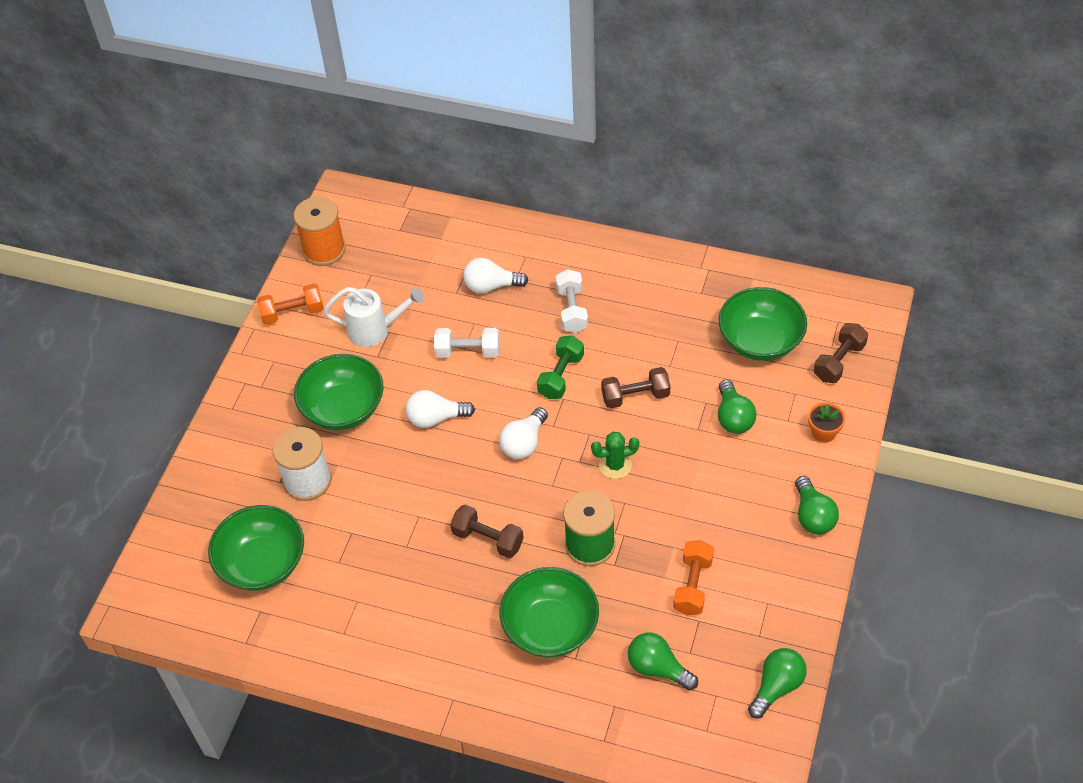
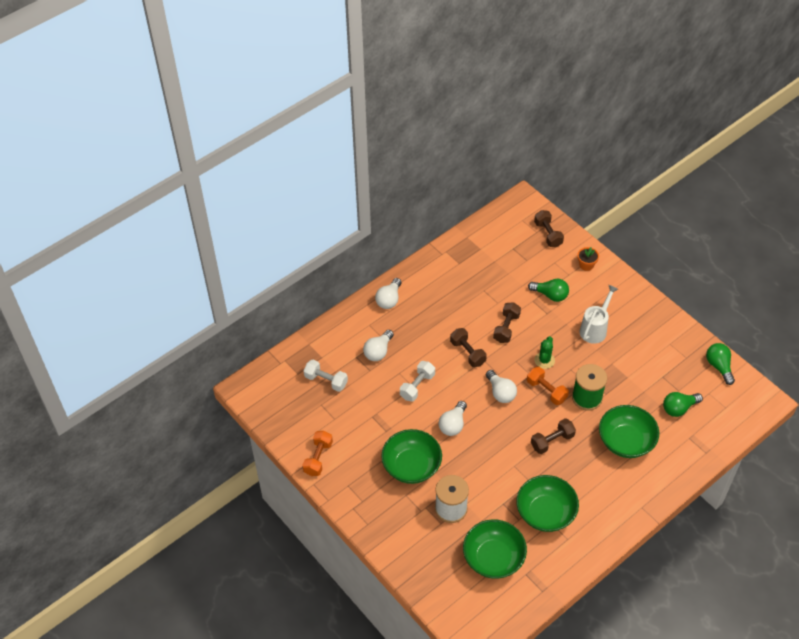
camera: 60 degrees left, 0 degrees up
orange spool [293,197,346,266] -> none
white watering can [323,287,424,347] -> white watering can moved to [579,285,618,344]
green dumbbell [537,336,584,399] -> brown dumbbell [450,328,487,367]
white dumbbell [556,269,588,333] -> white dumbbell moved to [304,360,348,392]
orange dumbbell [673,540,714,615] -> orange dumbbell moved to [527,367,569,405]
green bowl [719,287,807,361] -> green bowl moved to [516,475,579,532]
green light bulb [795,476,839,535] -> none
none -> white light bulb [375,278,402,309]

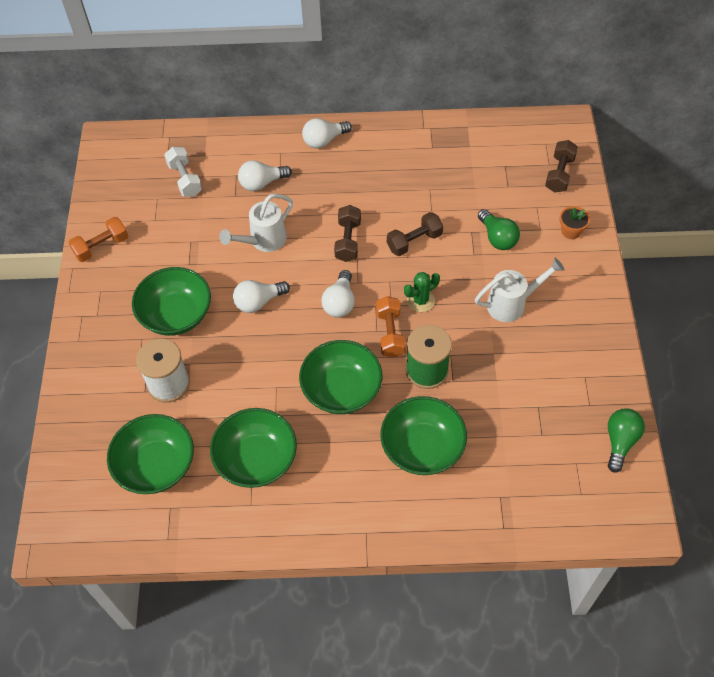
camera: 40 degrees right, 5 degrees up
white dumbbell [400,361,435,402] -> white watering can [219,194,293,252]
brown dumbbell [531,418,576,454] -> green bowl [299,340,383,414]
green light bulb [663,392,703,417] -> none

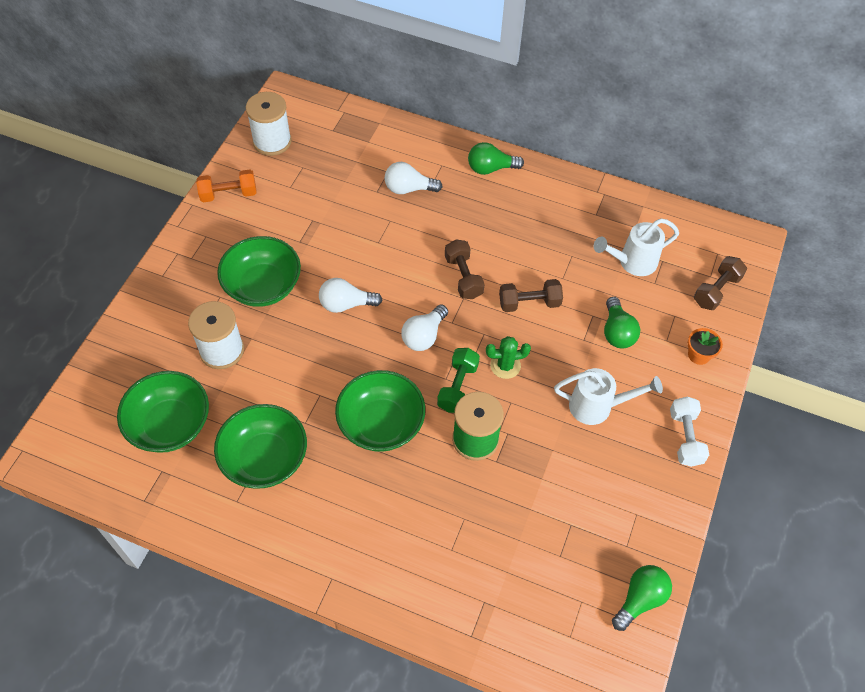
camera: 20 degrees right, 0 degrees up
white dumbbell [164,147,202,197] -> white dumbbell moved to [670,397,709,467]
white watering can [219,194,293,252] -> white watering can moved to [594,218,679,276]
white light bulb [302,118,352,149] -> green light bulb [468,142,524,175]
brown dumbbell [334,205,361,262] -> brown dumbbell turned 45 degrees counterclockwise [445,240,484,299]
orange dumbbell [376,296,406,358] -> green dumbbell [437,348,480,413]
green bowl [380,396,467,475] -> none
none -> white spool [246,92,292,156]

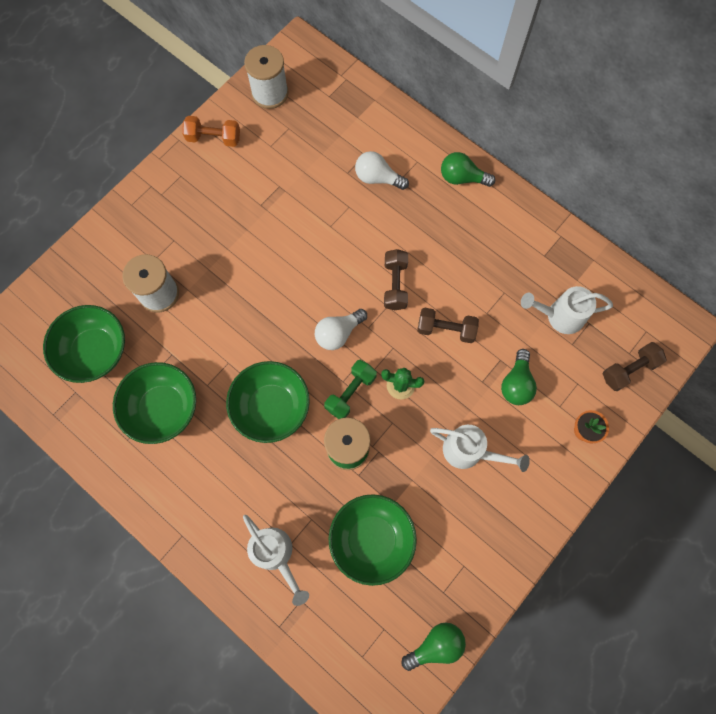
camera: 20 degrees right, 15 degrees up
green bowl [217,236,301,307] -> green bowl moved to [328,494,417,586]
white light bulb [319,278,382,313] -> none
white dumbbell [670,397,709,467] -> none
none -> white watering can [243,515,309,606]

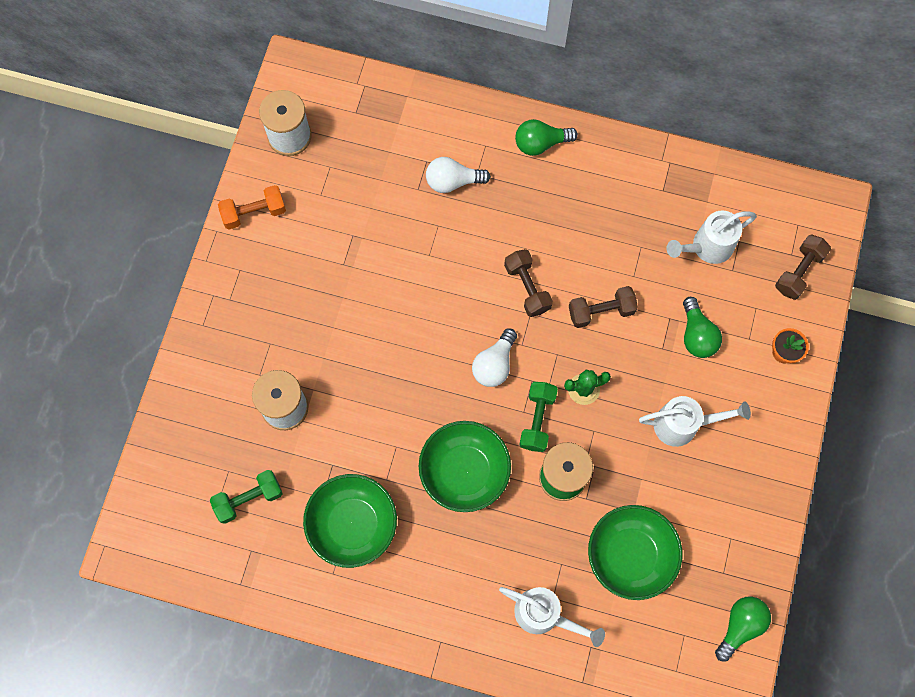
camera: 25 degrees left, 0 degrees up
green bowl [43,305,125,383] -> green dumbbell [210,470,283,524]

